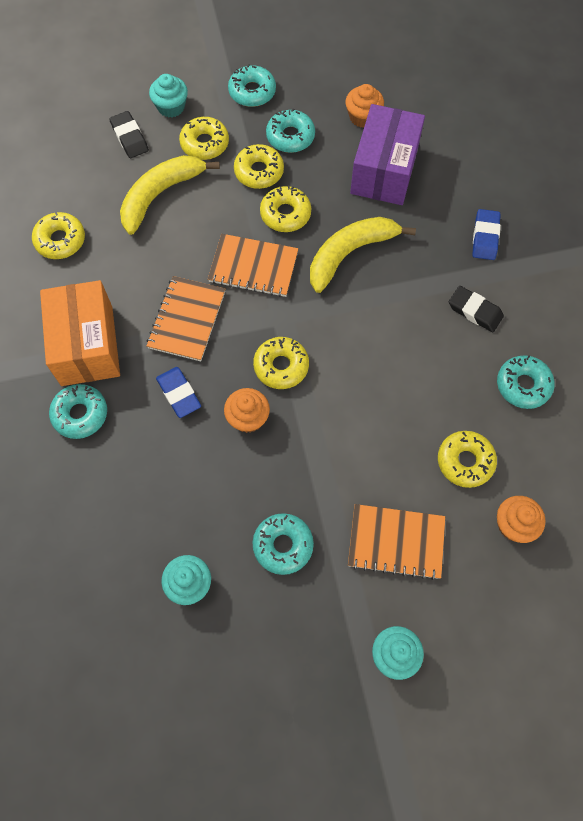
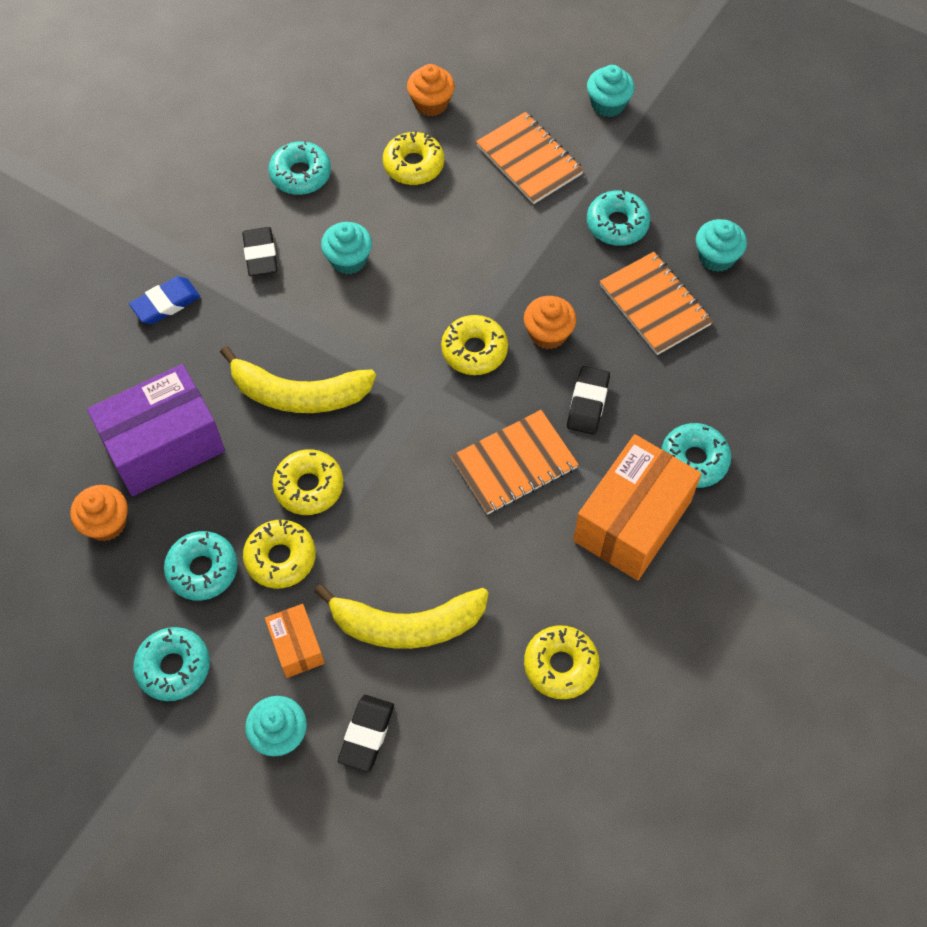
camera: 135 degrees left, 5 degrees down
blue eraser [156,367,201,418] -> black eraser [567,366,610,435]
yellow donut [179,117,229,160] -> orange box [265,604,324,678]
orange notebook [208,234,298,297] -> orange notebook moved to [600,252,713,355]
none -> turquoise cupcake [321,222,372,274]

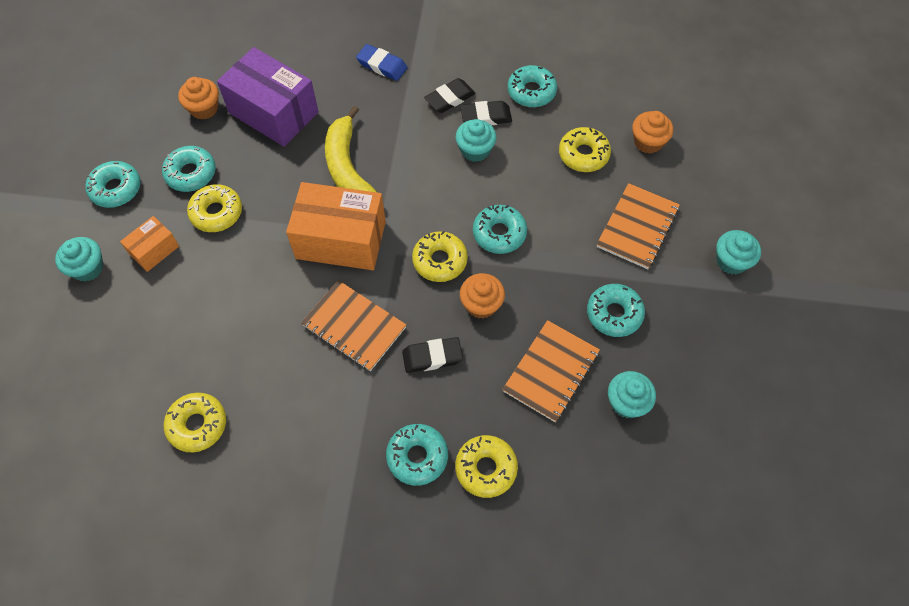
camera: 65 degrees right, 0 degrees up
yellow donut [273,449,343,515] -> yellow donut moved to [455,435,518,498]
yellow banana [314,584,489,649] -> none
black eraser [338,695,394,772] -> black eraser moved to [460,101,512,125]
orange box [573,434,701,581] -> orange box moved to [286,182,386,270]
none -> turquoise donut [473,205,527,254]

